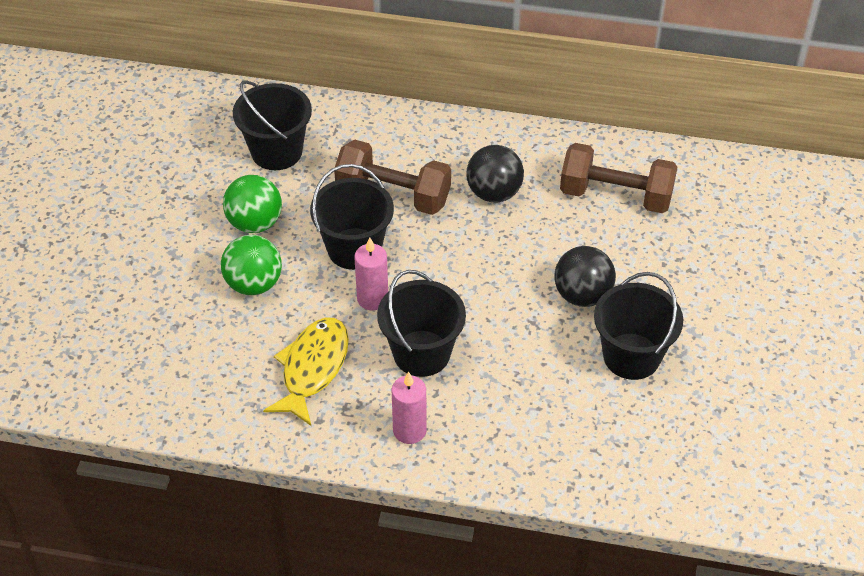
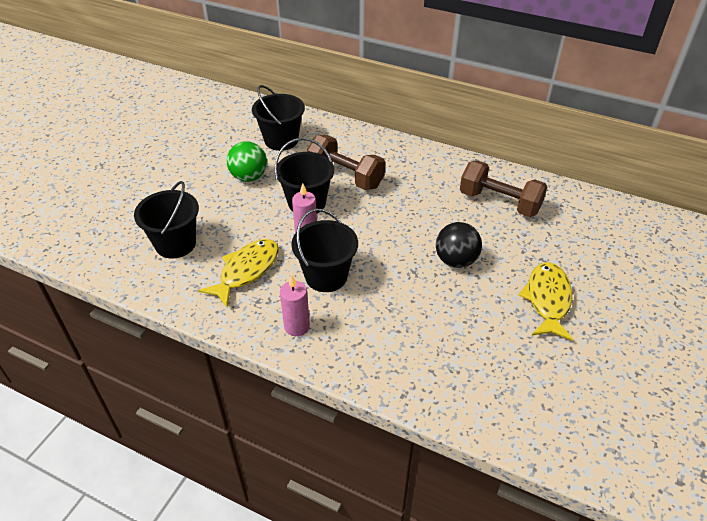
camera: 15 degrees right, 5 degrees down
green ball [221,235,282,295] -> none
black ball [466,145,524,202] -> none
black bucket [594,272,683,380] -> black bucket moved to [134,181,199,258]
none -> yellow fish [519,262,574,341]

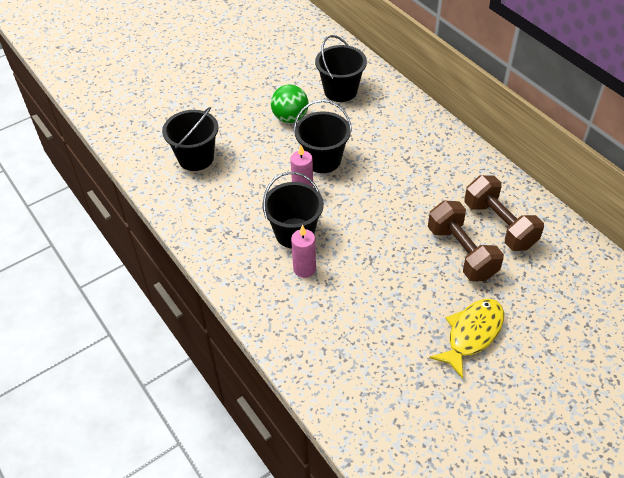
camera: 30 degrees right, 5 degrees up
yellow fish [198,239,279,307] -> none
pink candle [280,275,310,336] -> pink candle moved to [291,225,316,278]
brown dumbbell [307,135,385,190] -> brown dumbbell moved to [428,200,504,281]
black ball [436,222,482,268] -> none

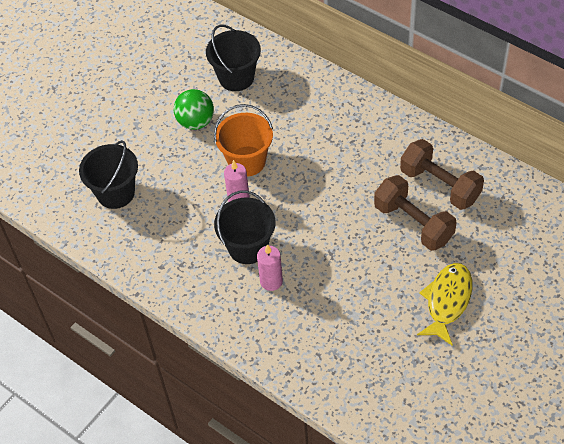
camera: 15 degrees left, 5 degrees up
black bucket [293,100,352,173] -> orange bucket [214,104,273,177]

